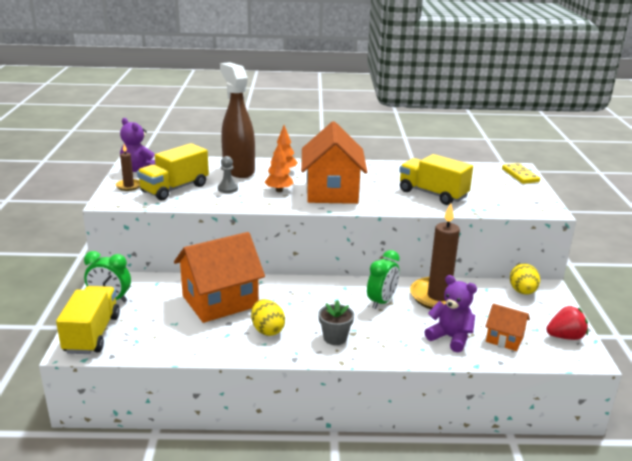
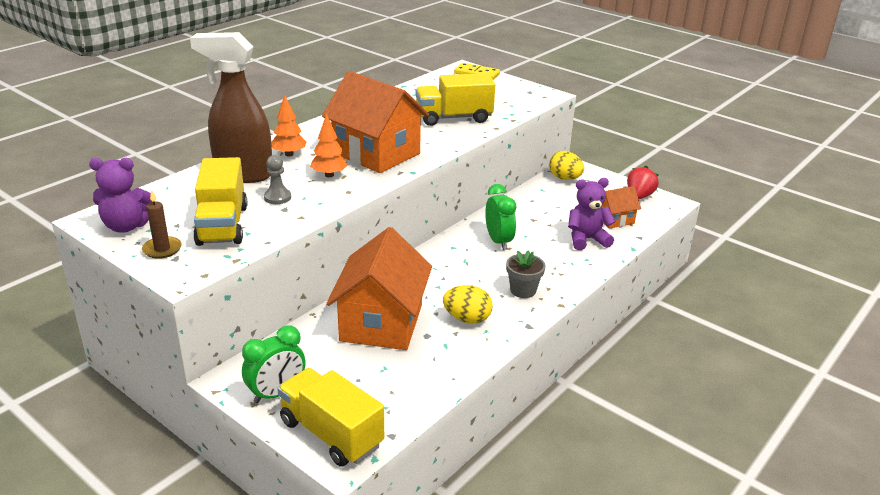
camera: 50 degrees left, 5 degrees up
brown candle [410,203,460,309] -> none

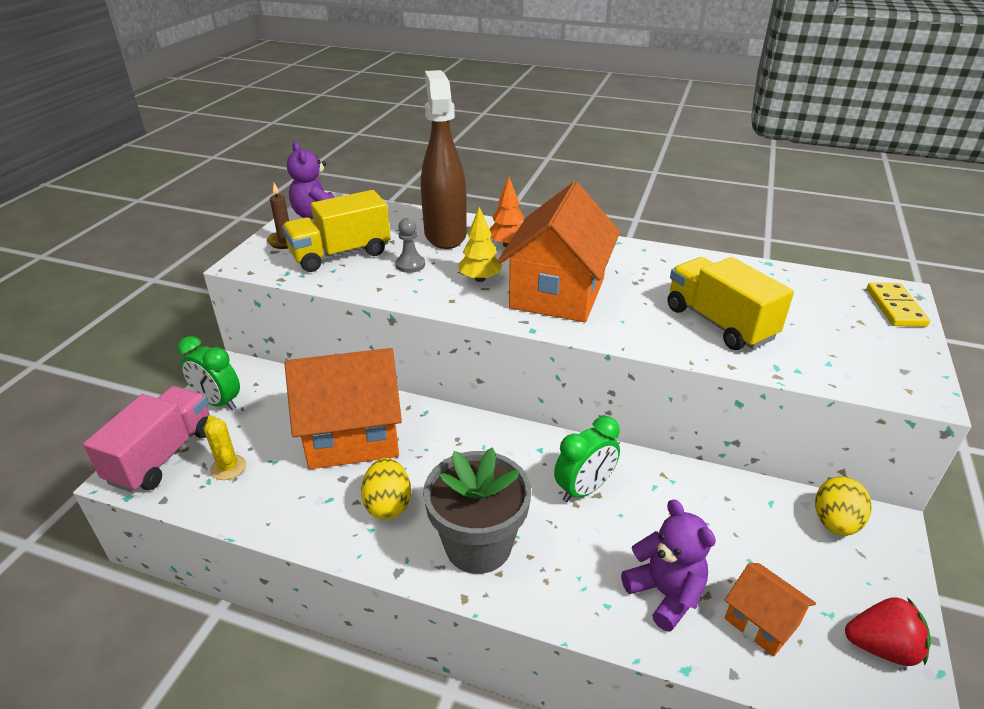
camera: 70 degrees right, 5 degrees up
yellow truck [278,368,384,467] -> pink truck [83,386,210,493]
orange tree [310,113,348,177] -> yellow tree [458,207,502,282]
grey flower pot [506,250,546,298] -> grey flower pot [423,447,531,574], size x1.80
none -> yellow cactus [204,415,246,480]

